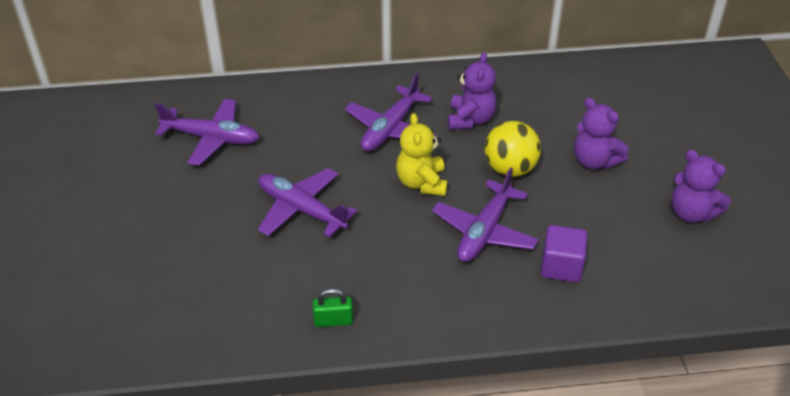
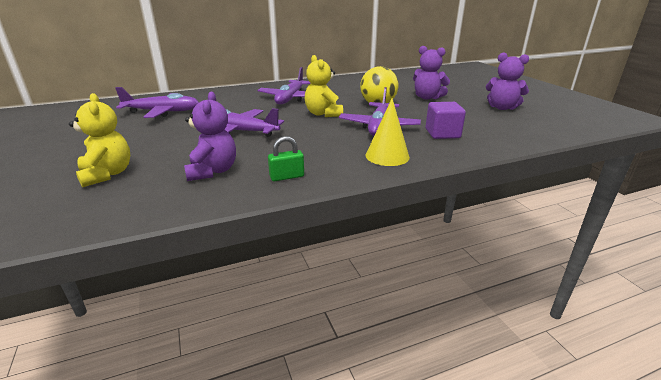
camera: 15 degrees left, 15 degrees down
purple teddy bear [448,52,497,130] -> purple teddy bear moved to [184,92,236,181]
none -> yellow teddy bear [69,93,130,187]
none -> yellow cone [366,98,410,166]

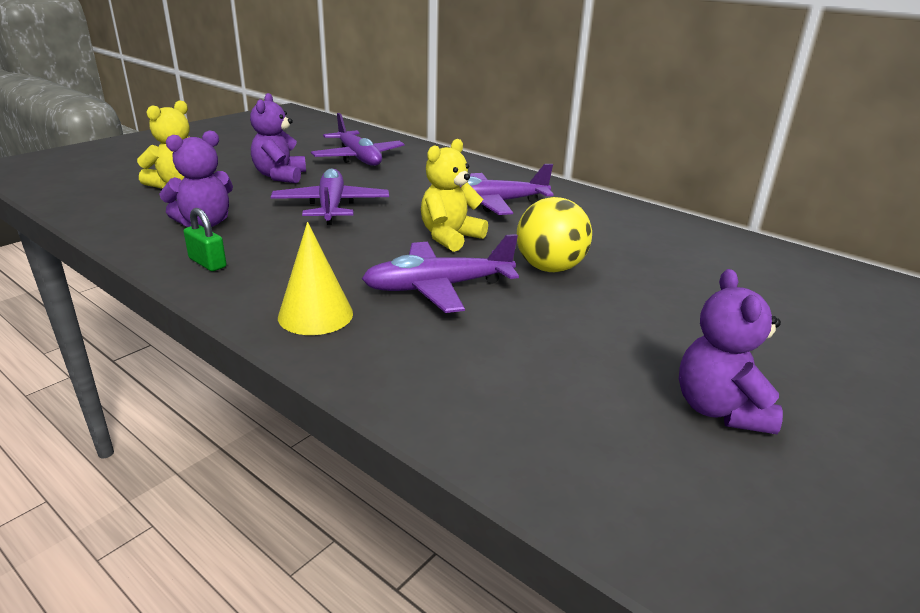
camera: 60 degrees right, 0 degrees up
purple teddy bear [413,46,450,99] -> purple teddy bear moved to [250,93,306,183]
purple cube [426,102,466,139] -> none

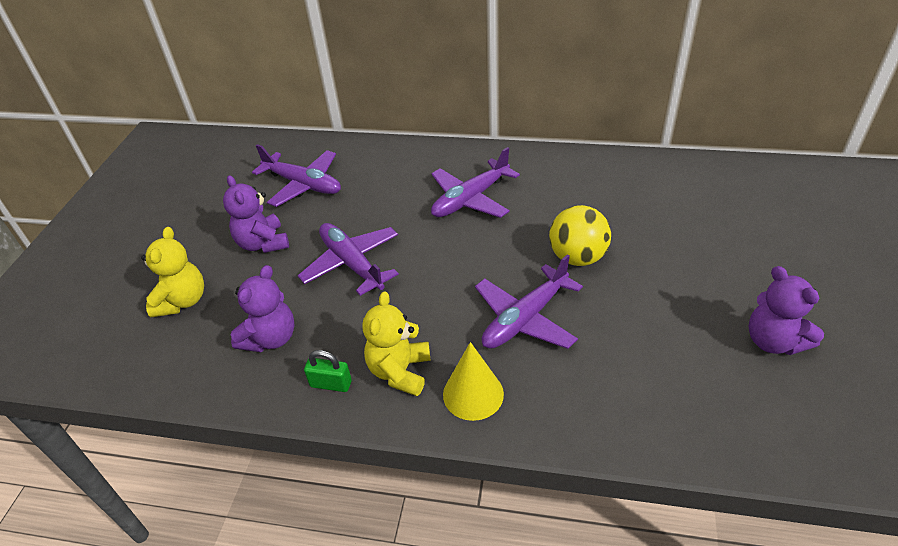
camera: 25 degrees left, 15 degrees up
yellow teddy bear [421,139,488,252] -> yellow teddy bear moved to [362,292,430,396]

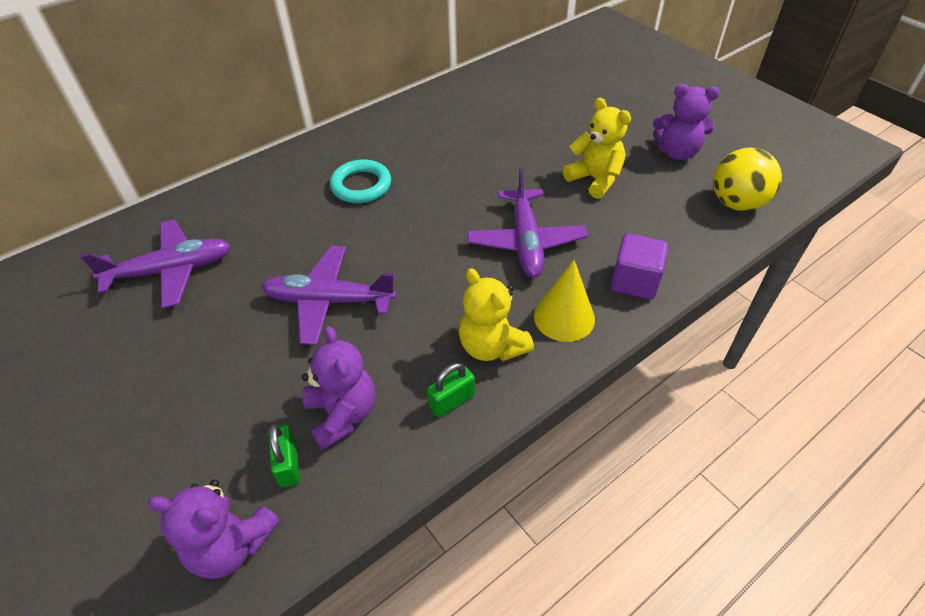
camera: 50 degrees left, 5 degrees up
yellow teddy bear [141,227,204,318] -> yellow teddy bear moved to [563,98,631,199]
purple teddy bear [223,175,289,253] -> purple teddy bear moved to [148,480,280,579]
purple plane [431,147,520,218] -> turquoise ring [330,159,391,203]
yellow ball [549,205,611,266] -> yellow ball moved to [713,148,782,211]
none -> green padlock [268,423,300,487]
none -> purple cube [611,233,668,299]

